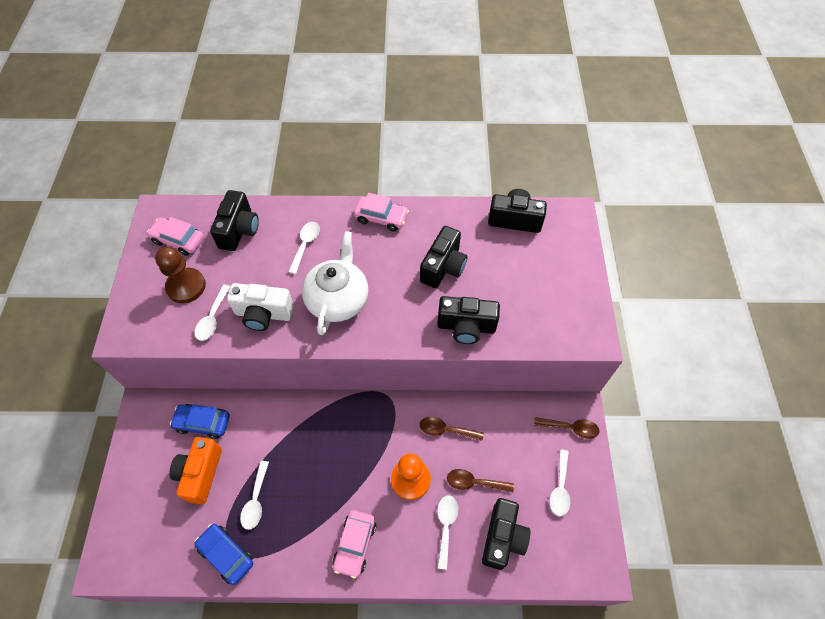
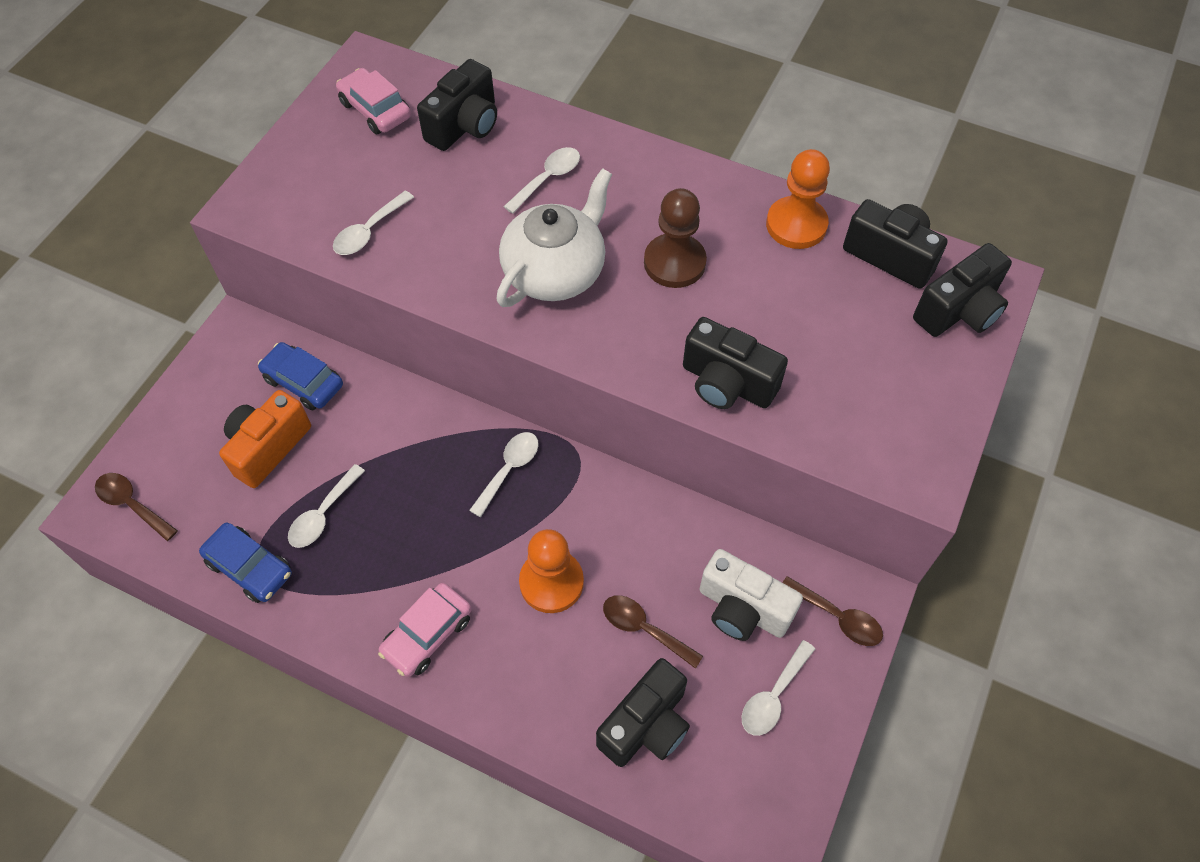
camera: 25 degrees right, 0 degrees up
brown pawn [155,247,206,303] -> brown pawn moved to [644,188,707,288]
blue car [194,524,253,585] -> blue car turned 150 degrees clockwise [199,523,292,603]
white camera [227,283,294,331] -> white camera moved to [699,549,803,641]
pink car [354,193,409,232] -> none
black camera [420,226,468,288] -> black camera moved to [913,243,1012,337]
brown spoon [420,416,484,441] -> brown spoon moved to [95,473,178,541]
white spoon [437,495,458,570] -> white spoon moved to [469,432,539,517]
none -> orange pawn [766,149,830,249]

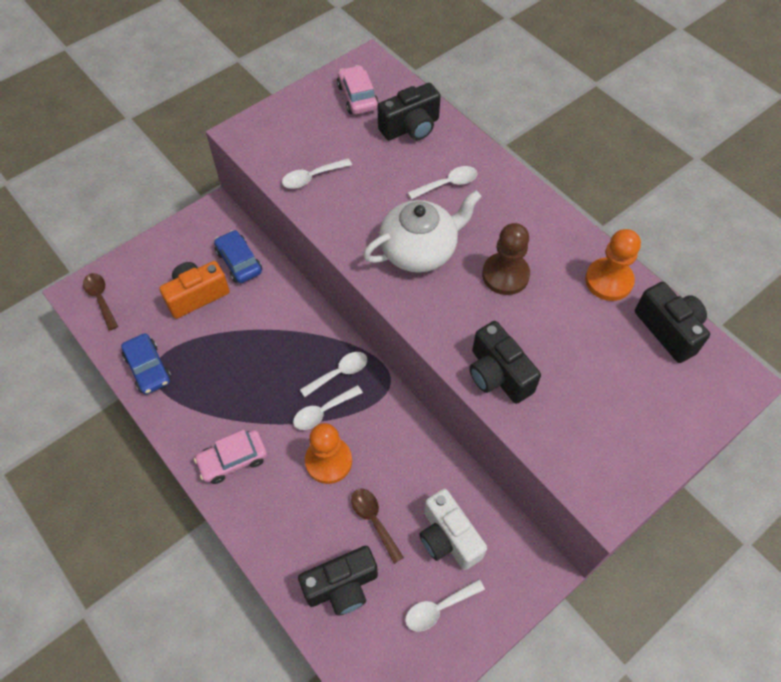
camera: 25 degrees right, 0 degrees up
white spoon [288,464,365,548] -> white spoon moved to [293,385,363,430]
brown spoon [782,576,883,646] -> none
black camera [913,243,1012,337] -> none

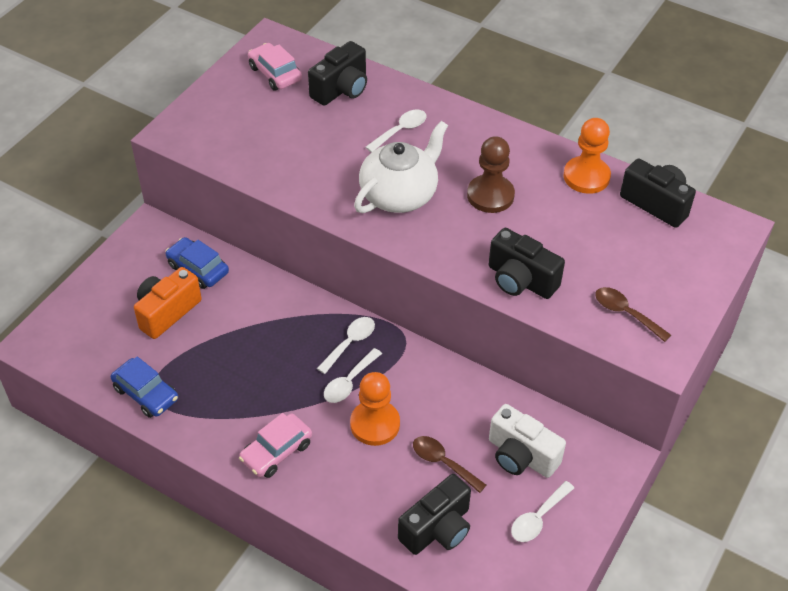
camera: 20 degrees left, 10 degrees down
brown spoon [83,273,118,331] -> brown spoon moved to [595,287,671,342]
white spoon [282,159,352,189] -> none

